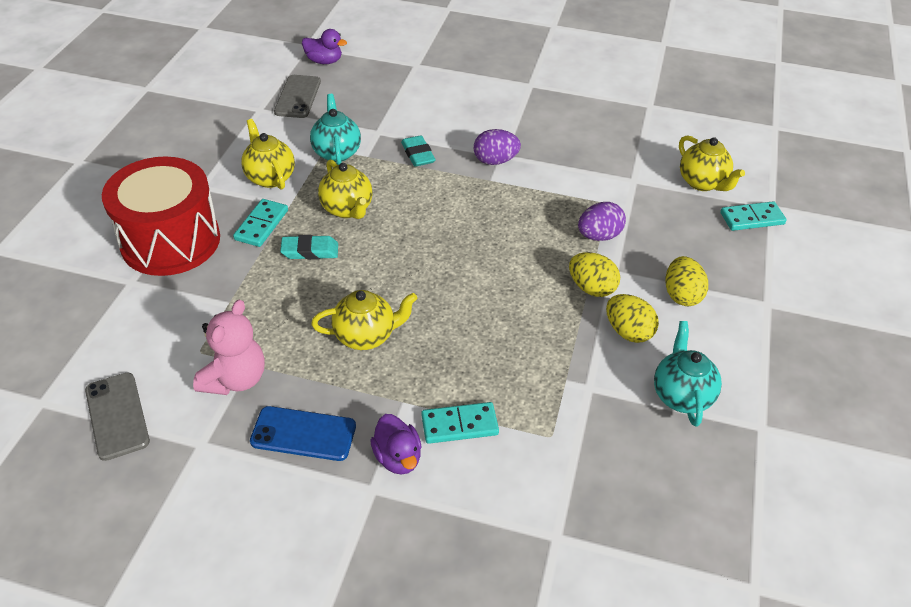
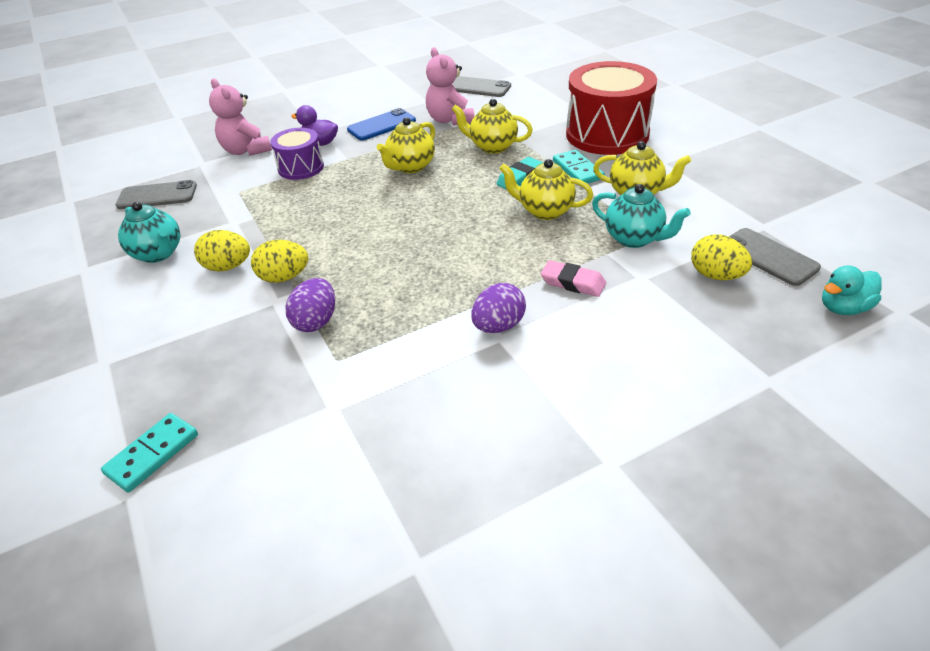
camera: 140 degrees right, 5 degrees down
purple duck [302,29,347,64] -> turquoise duck [822,265,882,315]
turquoise eraser [401,135,436,167] -> pink eraser [541,260,606,297]
turquoise domino [421,402,499,444] -> purple drum [270,128,324,180]
yellow egg [666,256,708,306] -> yellow egg moved to [691,234,752,280]
yellow teapot [679,135,745,191] -> yellow teapot moved to [452,99,533,154]
none -> grey phone [116,180,197,209]
none -> pink teddy bear [209,78,272,156]

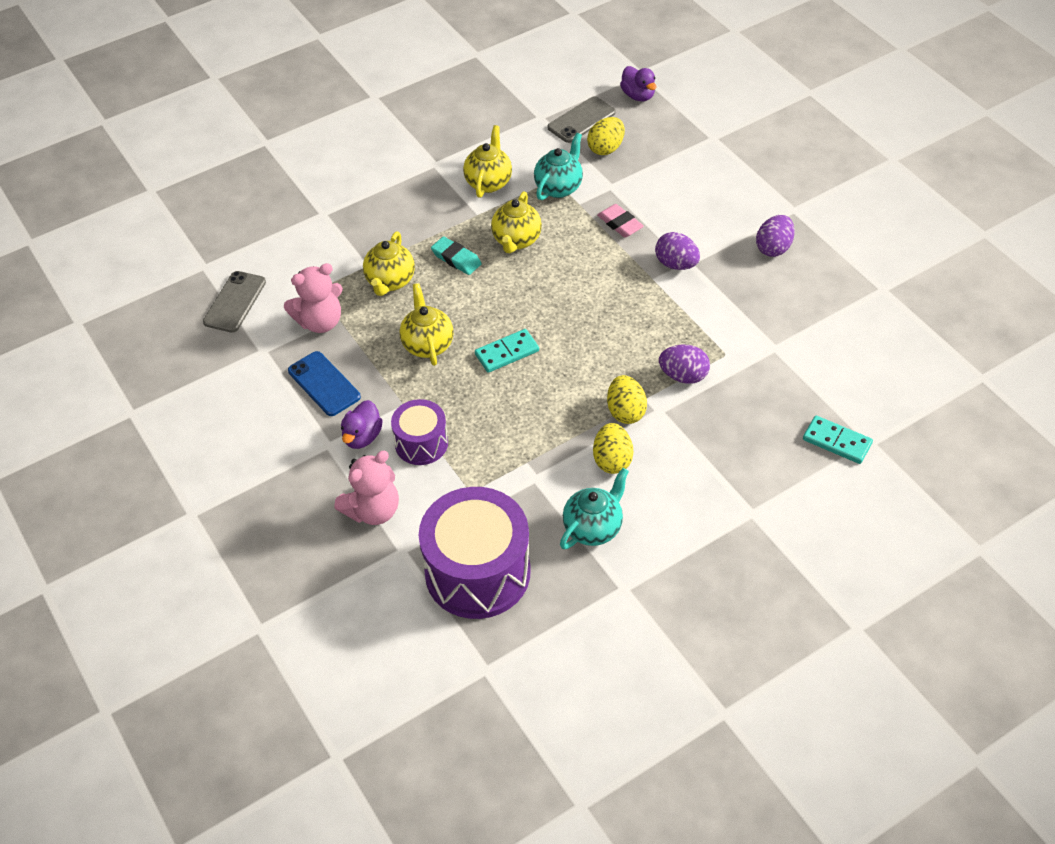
camera: 95 degrees left, 10 degrees up
grey phone [116,180,197,209] -> purple drum [419,487,531,619]
yellow teapot [377,117,435,173] -> yellow teapot turned 135 degrees counterclockwise [399,283,454,366]
pink eraser [541,260,606,297] -> pink eraser turned 60 degrees counterclockwise [597,204,644,237]
turquoise domino [553,150,605,184] -> turquoise domino moved to [475,329,539,373]
red drum [566,61,657,155] -> none
turquoise duck [822,265,882,315] -> purple duck [620,66,657,101]
none -> purple egg [756,215,795,257]

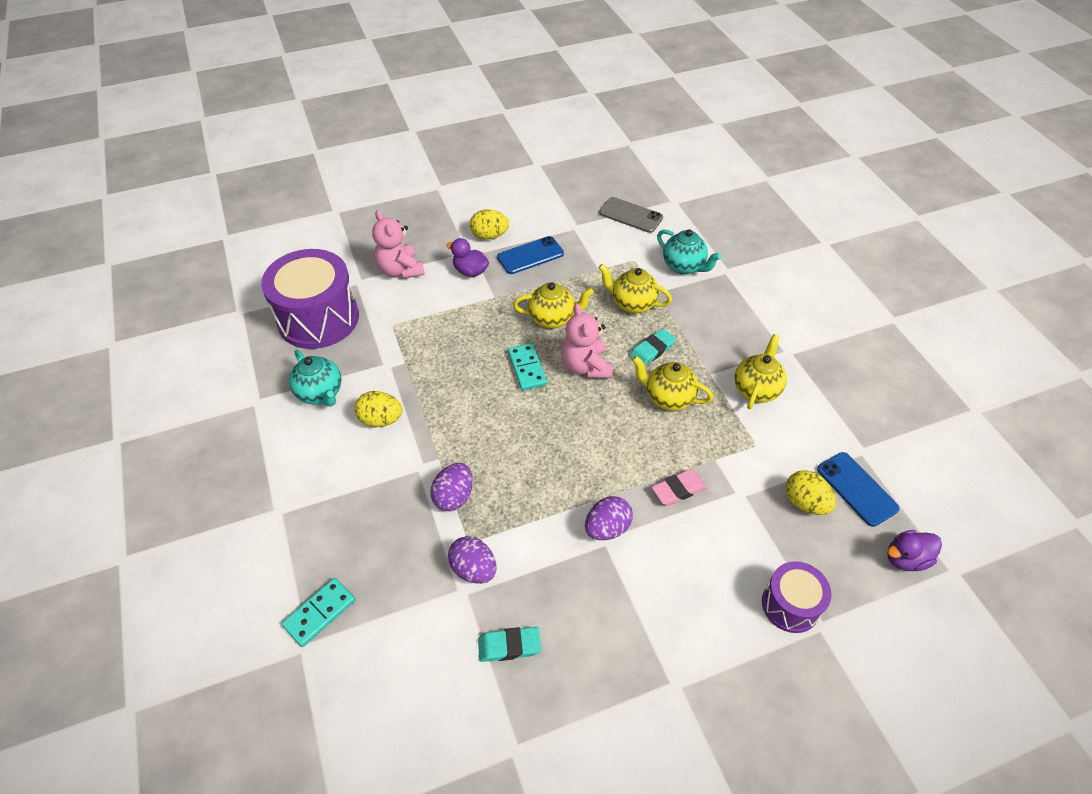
camera: 100 degrees right, 0 degrees up
pink teddy bear [284,263,343,333] -> pink teddy bear moved to [561,304,612,378]
purple drum [391,399,448,465] -> purple drum moved to [762,561,832,633]
yellow teapot [463,125,512,198] -> yellow teapot turned 90 degrees counterclockwise [734,334,787,409]
turquoise teapot [534,133,583,200] -> turquoise teapot moved to [657,229,722,274]
grey phone [548,96,616,143] -> blue phone [817,452,900,527]
yellow egg [607,375,647,424] -> yellow egg moved to [470,209,509,240]
purple egg [756,215,795,257] -> purple egg moved to [448,536,496,584]
none -> turquoise eraser [478,627,541,662]

